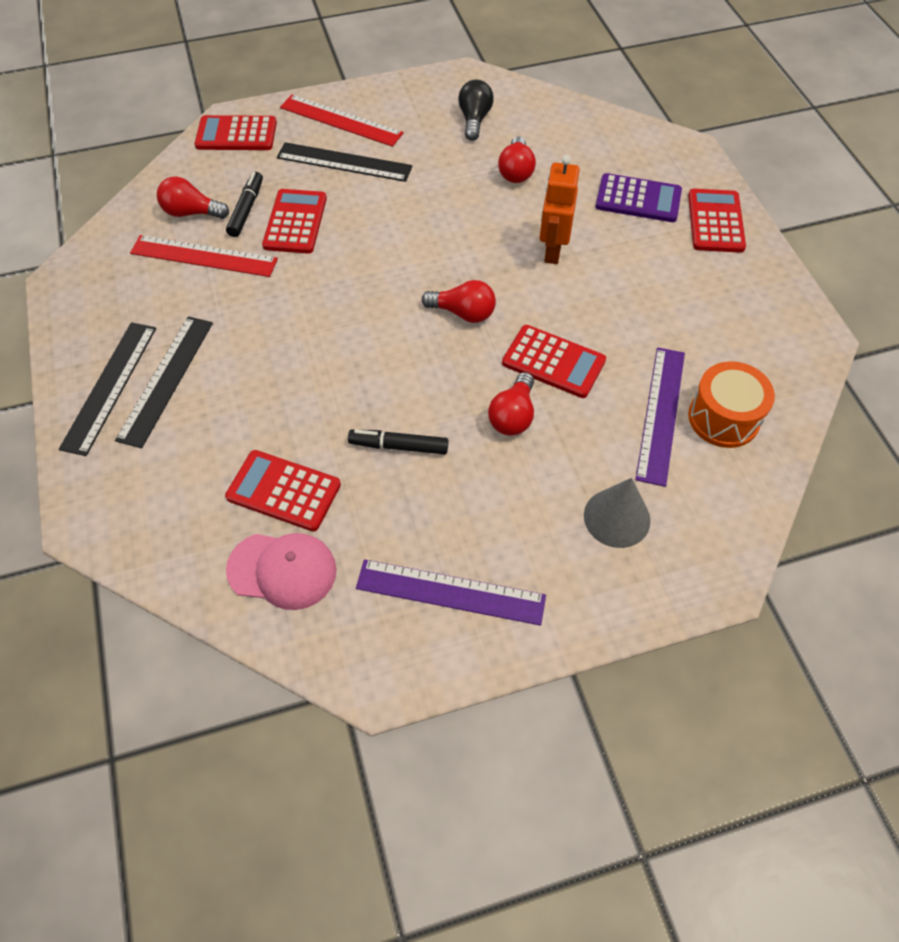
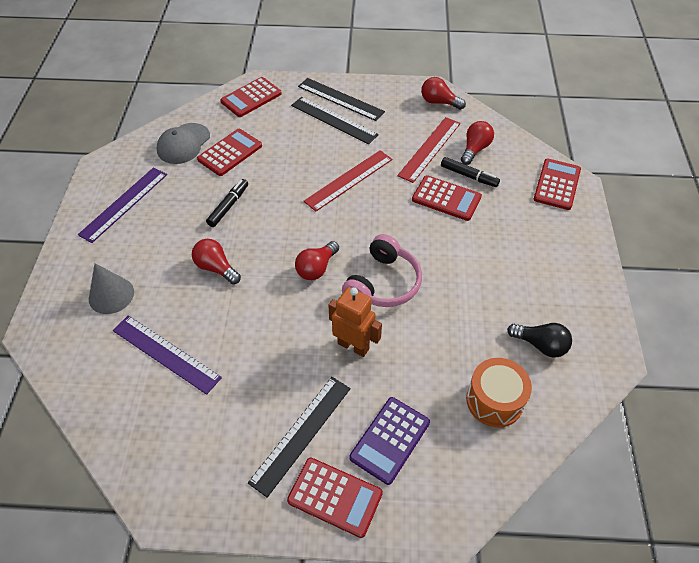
camera: 110 degrees right, 5 degrees down
pink cap [226,533,336,610] -> grey cap [157,123,210,164]
black ruler [277,142,413,182] -> black ruler moved to [248,377,351,497]
red ruler [280,95,404,147] -> red ruler moved to [304,150,392,212]
red light bulb [498,136,536,183] -> red light bulb moved to [421,77,466,110]
red calculator [502,325,606,398] -> red calculator moved to [220,77,282,117]
orange drum [688,361,775,448] -> orange drum moved to [466,358,532,427]
none -> pink headphones [342,234,422,307]

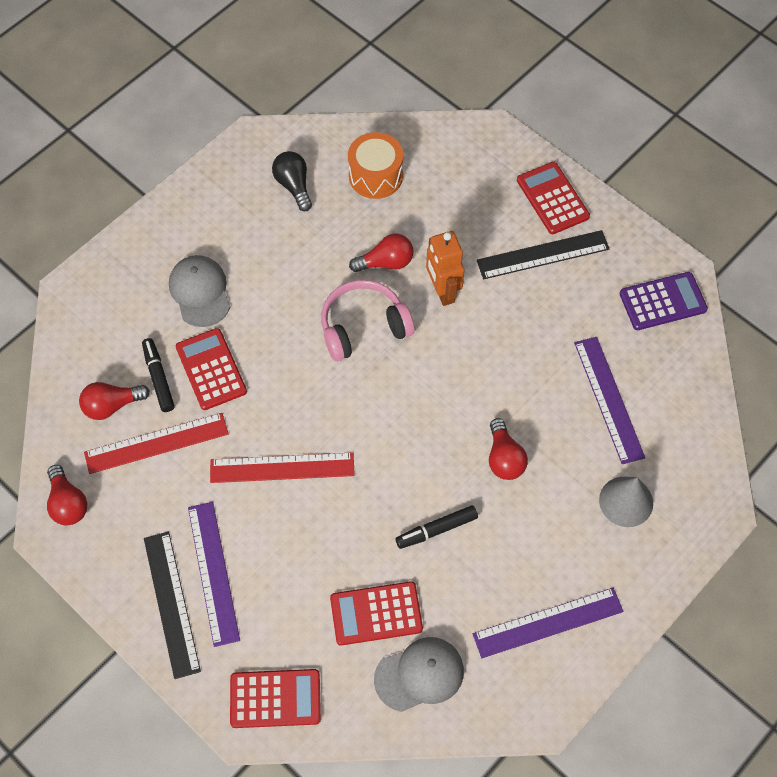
camera: 140 degrees left, 10 degrees up
black ruler [291,97,379,144] -> purple ruler [188,502,240,647]
red light bulb [295,241,339,280] -> red light bulb moved to [349,234,414,272]
purple calculator [349,397,430,485] -> purple calculator moved to [620,272,708,330]
red calculator [534,158,581,210] -> none
none -> grey cap [169,255,230,327]

